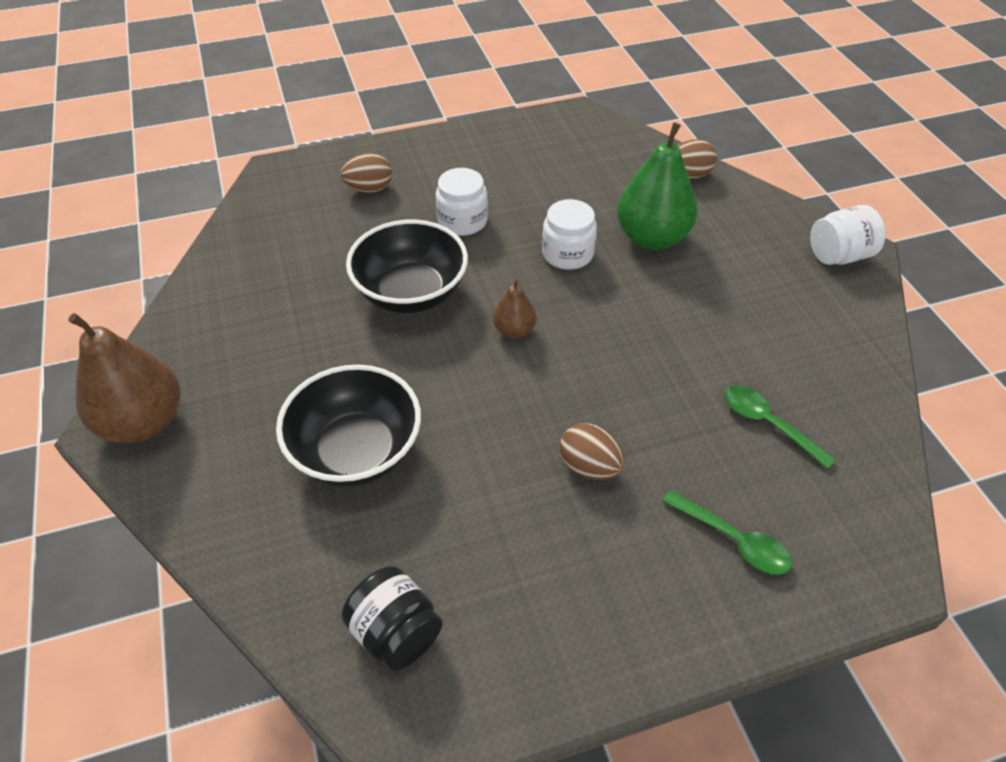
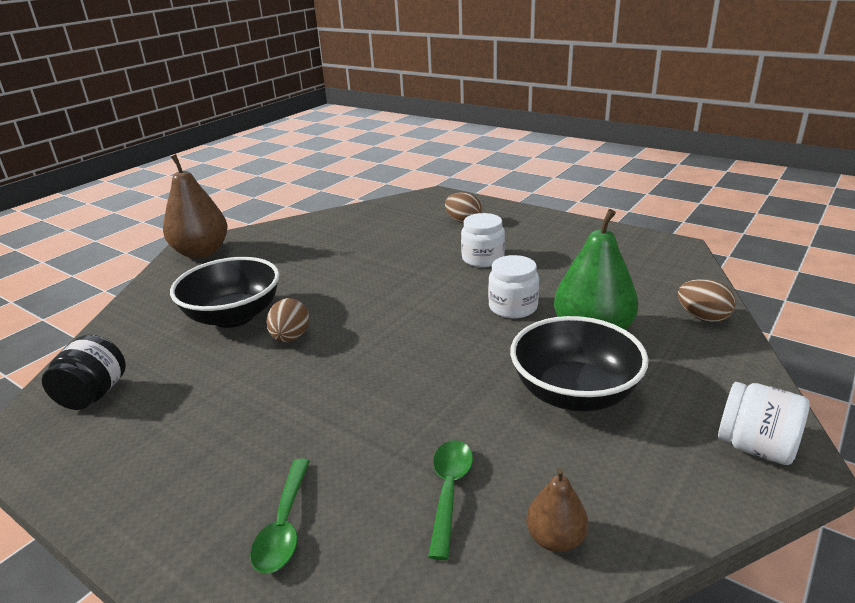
camera: 55 degrees right, 20 degrees down
black bowl [346,220,468,313] -> black bowl moved to [510,316,649,411]
brown pear [493,279,537,339] -> brown pear moved to [526,468,588,552]
brown egg [559,423,624,480] -> brown egg moved to [266,298,309,342]

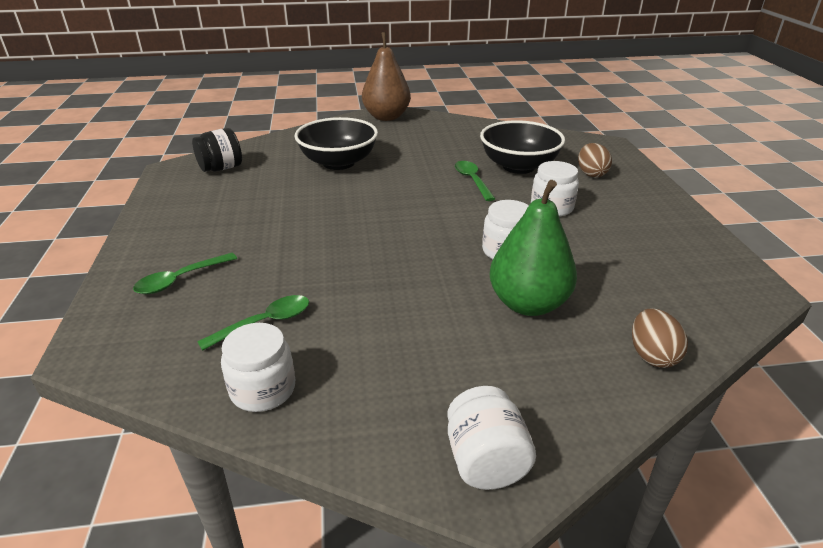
camera: 45 degrees right, 5 degrees up
brown egg [266,298,309,342] -> none
black bowl [510,316,649,411] -> black bowl moved to [480,120,565,174]
brown pear [526,468,588,552] -> white jar [221,323,295,412]
none -> green spoon [455,161,495,201]

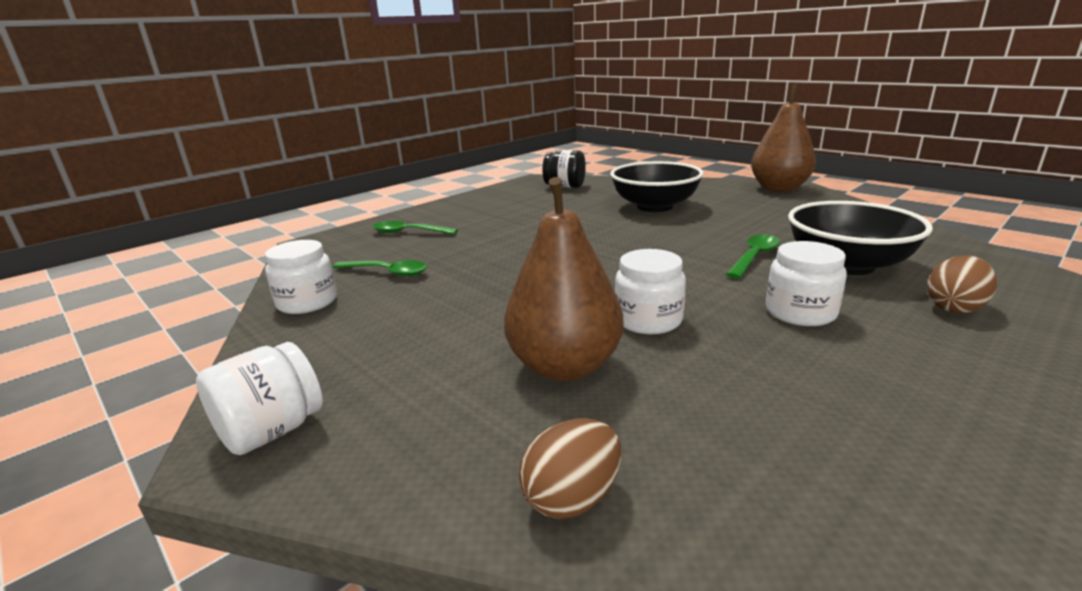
camera: 55 degrees right, 10 degrees down
green pear [490,180,577,316] -> brown pear [504,177,623,381]

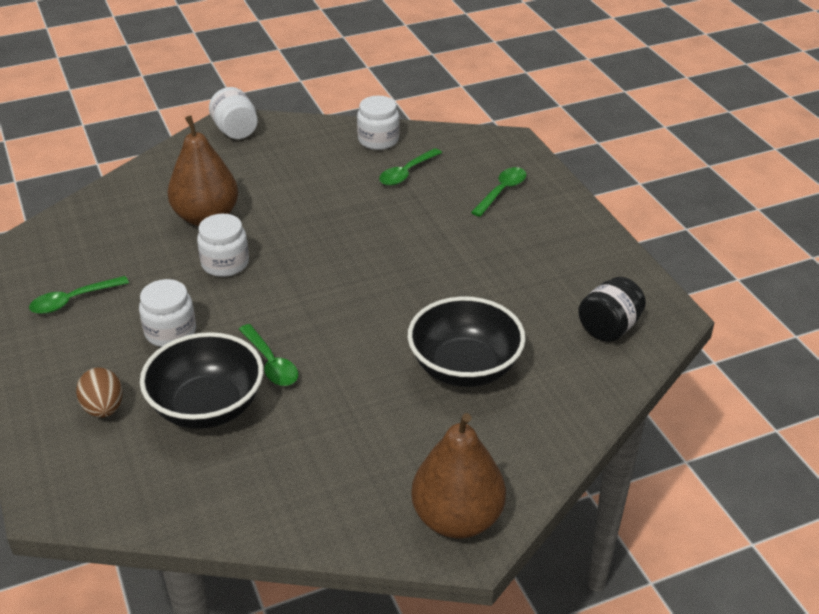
camera: 110 degrees right, 15 degrees up
brown egg [519,419,621,519] -> none
none -> green spoon [29,276,129,314]

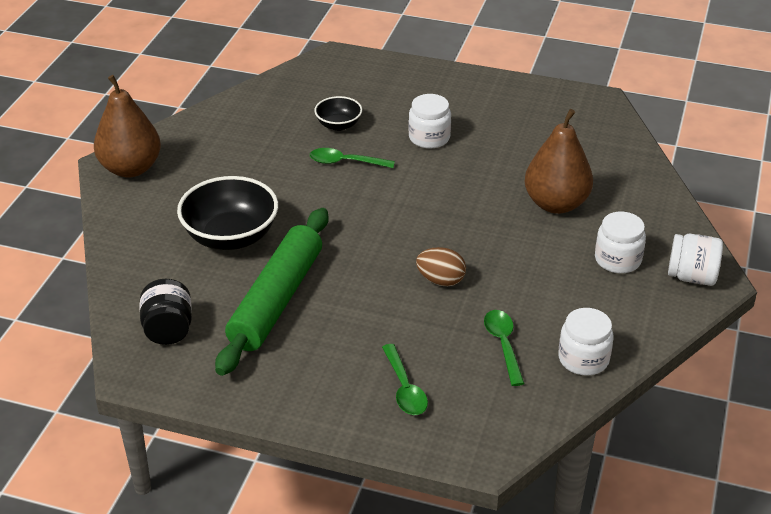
camera: 130 degrees right, 0 degrees up
green spoon [29,276,129,314] -> none
brown egg [76,367,123,418] -> brown egg moved to [416,247,466,286]
black bowl [140,332,263,429] -> black bowl [314,96,362,131], size x0.54
white jar [197,214,249,277] -> white jar moved to [595,212,646,273]
none -> green rolling pin [215,208,329,376]

